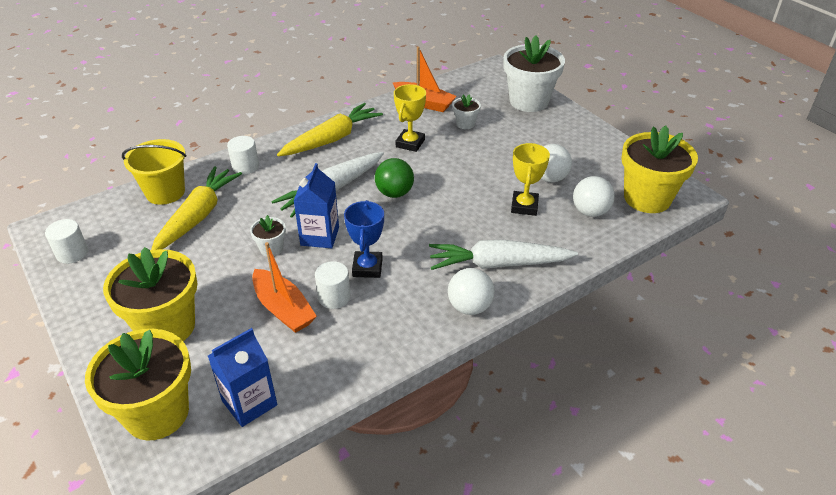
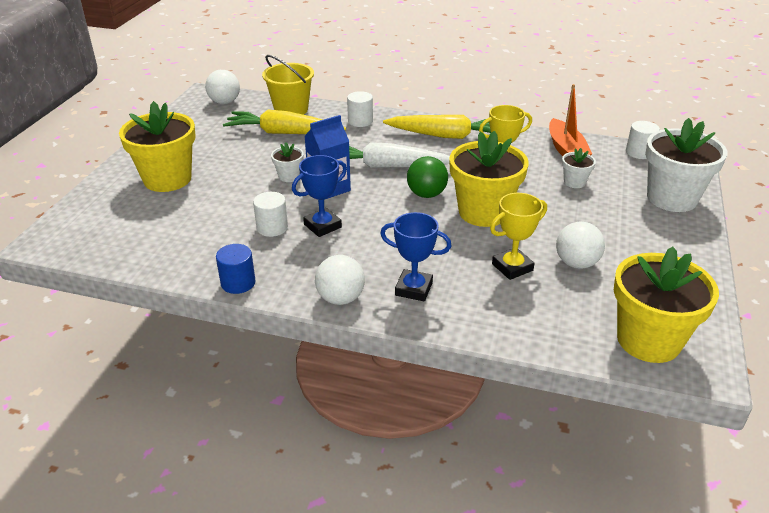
camera: 50 degrees right, 5 degrees down
white cylinder [45,219,88,264] -> white cylinder moved to [626,121,660,159]
yellow flower pot [85,329,191,441] -> yellow flower pot moved to [449,131,529,227]
yellow carrot [151,166,242,250] -> yellow carrot turned 150 degrees counterclockwise [223,110,346,134]
blue carton [208,328,277,427] -> none
orange boat [252,242,317,333] -> none
white carrot [429,240,578,270] -> blue trophy [380,212,452,301]
white ball [573,176,615,217] -> white ball moved to [205,70,240,104]
none -> blue cylinder [216,244,256,294]

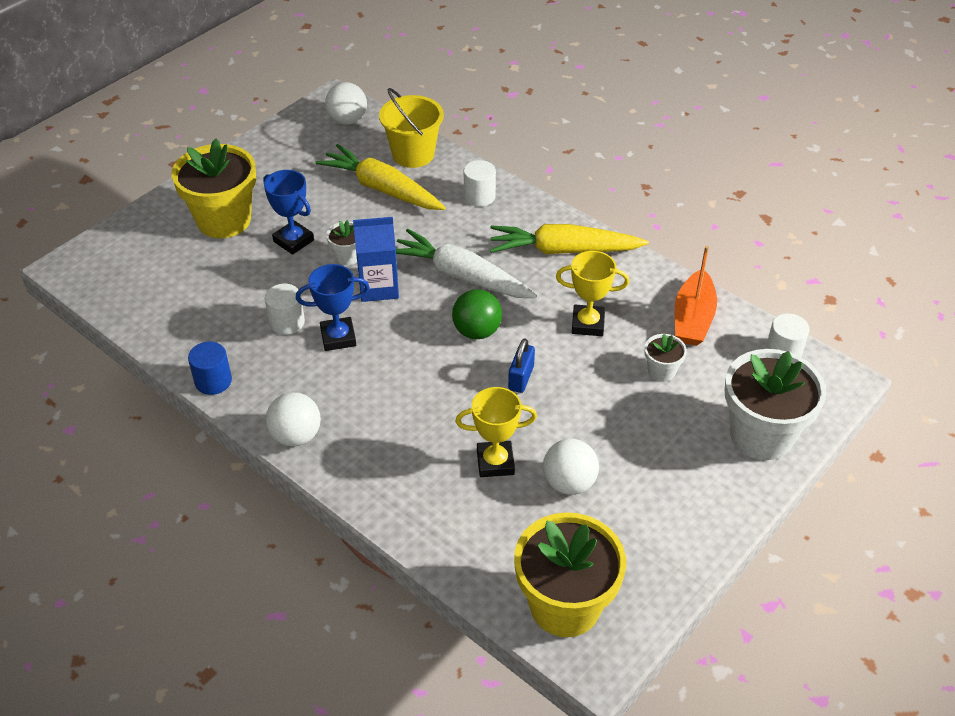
camera: 25 degrees right, 10 degrees up
blue trophy [380,212,452,301] -> blue trophy moved to [263,170,314,255]
yellow carrot [383,115,491,139] -> yellow carrot turned 150 degrees clockwise [490,224,649,254]
yellow flower pot [449,131,529,227] -> blue padlock [508,338,535,393]

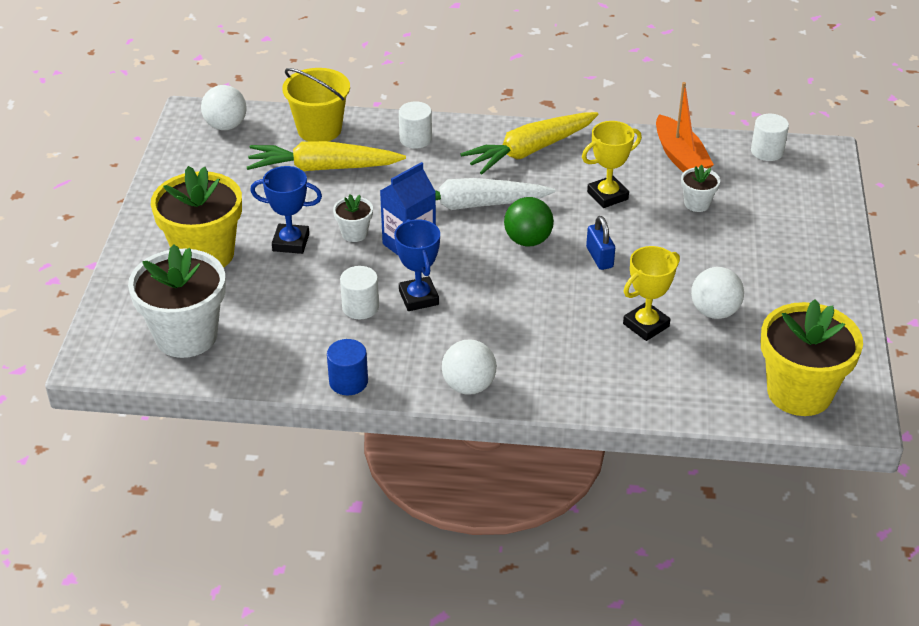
camera: 35 degrees left, 5 degrees down
blue trophy [296,264,370,351] -> blue trophy turned 60 degrees counterclockwise [394,219,440,311]
white flower pot [725,349,826,460] -> white flower pot moved to [128,244,226,358]

